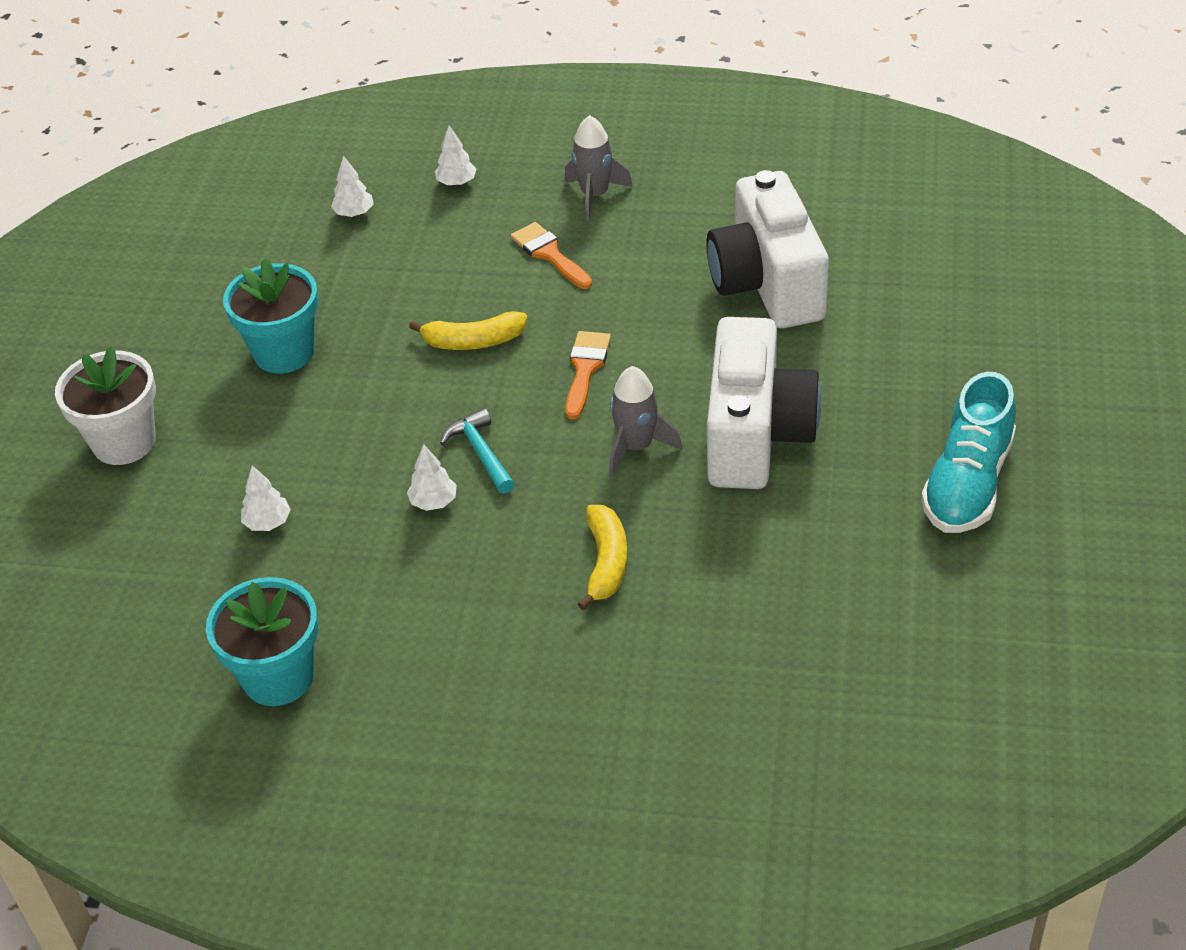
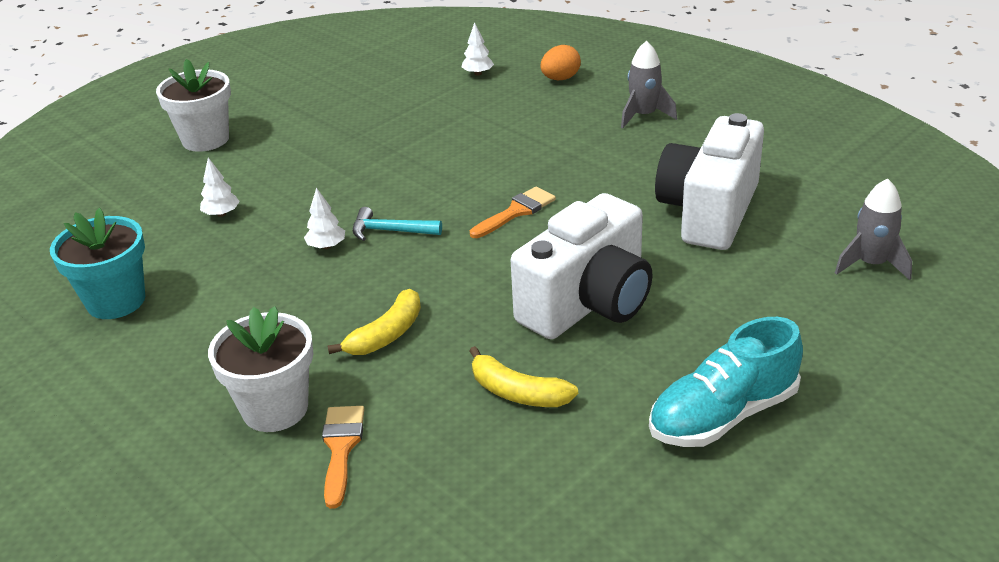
camera: 35 degrees right, 10 degrees down
turquoise flower pot [223,258,318,374] -> none
yellow banana [409,311,527,350] -> yellow banana moved to [469,346,578,407]
white tree [435,126,476,186] -> orange egg [540,45,581,80]
turquoise hammer [440,408,515,494] -> turquoise hammer turned 90 degrees counterclockwise [353,207,442,241]
orange brush [511,222,592,289] -> orange brush moved to [322,406,365,509]
grey rocket [609,366,682,476] -> grey rocket moved to [835,178,912,280]
none -> white flower pot [208,306,313,432]

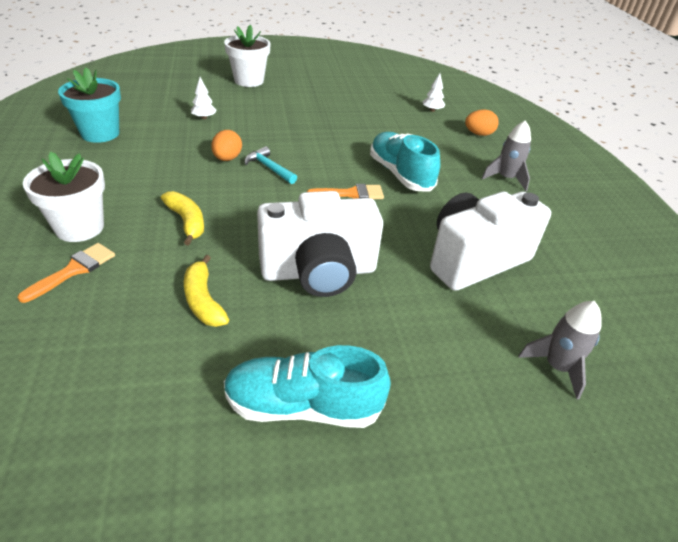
camera: 30 degrees right, 5 degrees up
white tree [304,188,345,249] -> orange egg [211,130,242,161]
yellow banana [327,289,421,355] -> yellow banana turned 105 degrees counterclockwise [161,191,204,245]
none -> turquoise shoe [370,132,440,192]

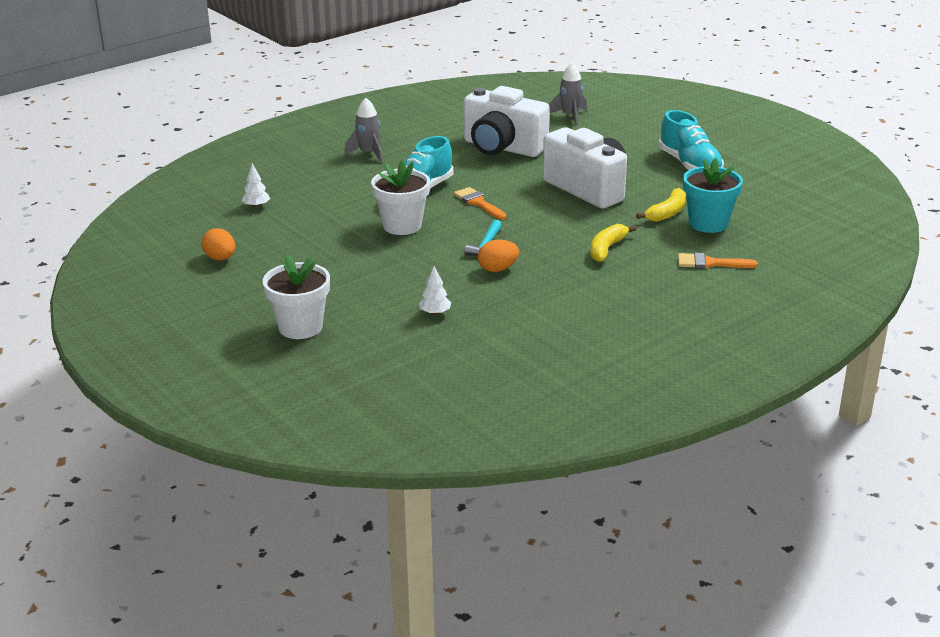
camera: 115 degrees left, 10 degrees down
white flower pot [23,152,105,242] -> white flower pot moved to [371,160,430,235]
turquoise flower pot [58,68,121,143] -> turquoise flower pot moved to [683,158,743,233]
orange egg [465,110,499,136] -> orange egg moved to [201,228,235,260]

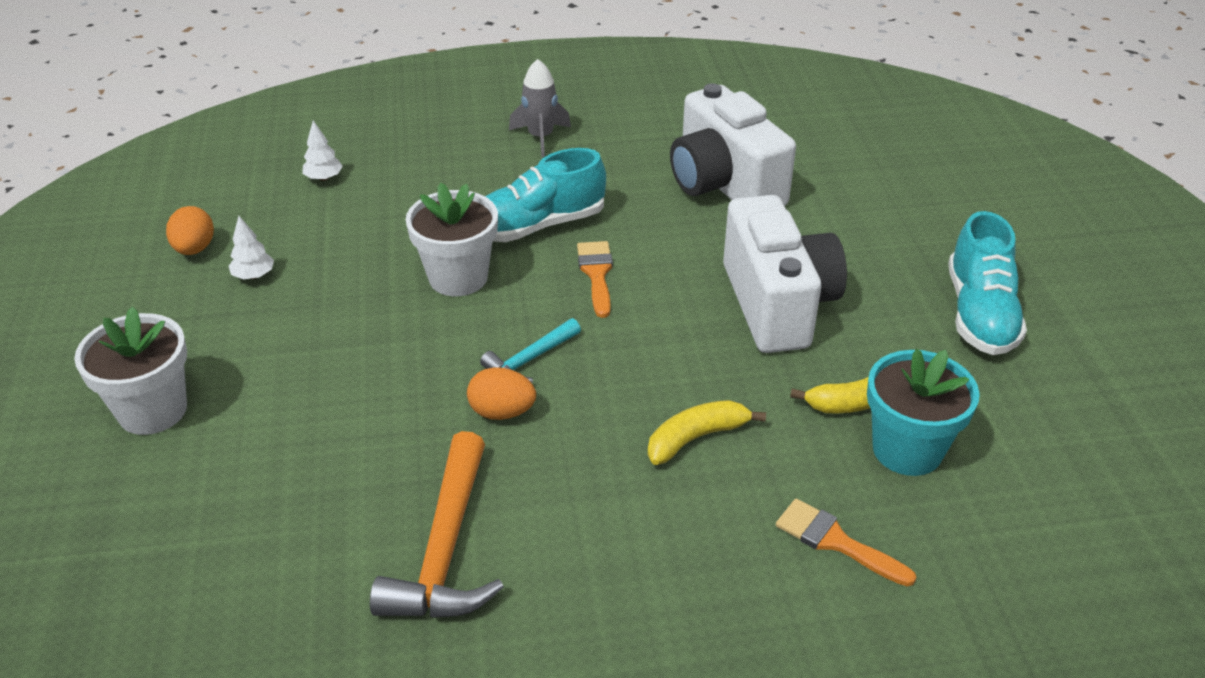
camera: 30 degrees right, 10 degrees up
white tree [419,266,451,315] -> white tree moved to [229,216,274,279]
grey rocket [549,63,587,126] -> none
none -> orange hammer [370,431,504,618]

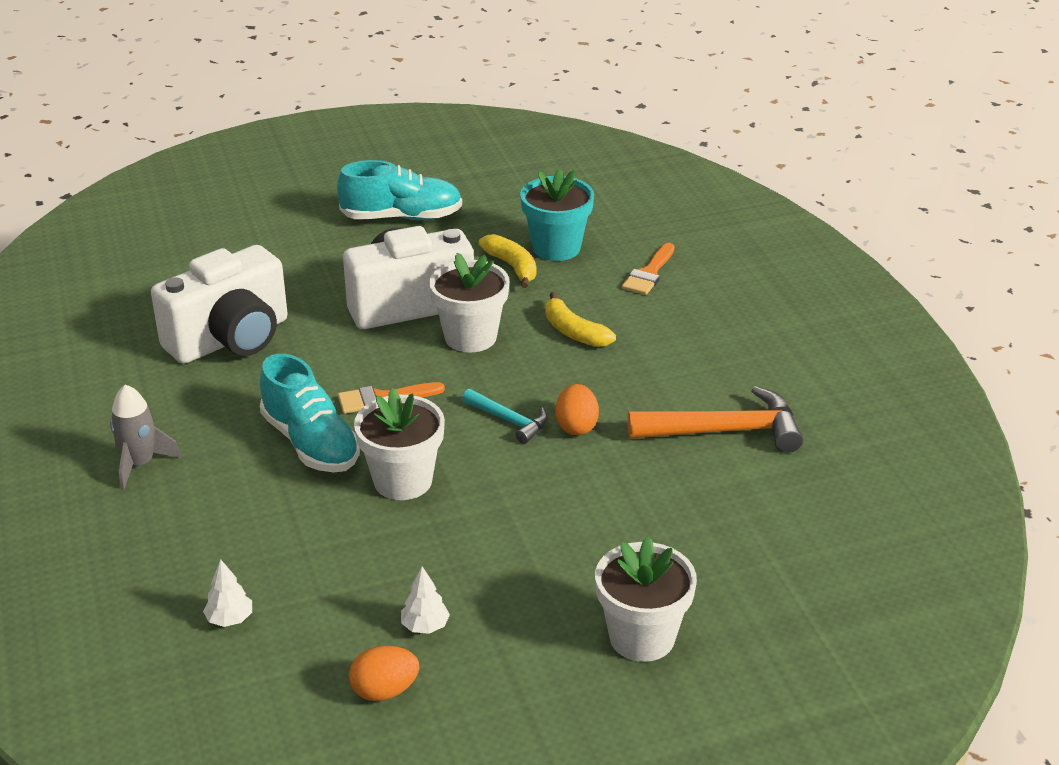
camera: 100 degrees left, 5 degrees down
none -> white flower pot [429,252,509,353]

